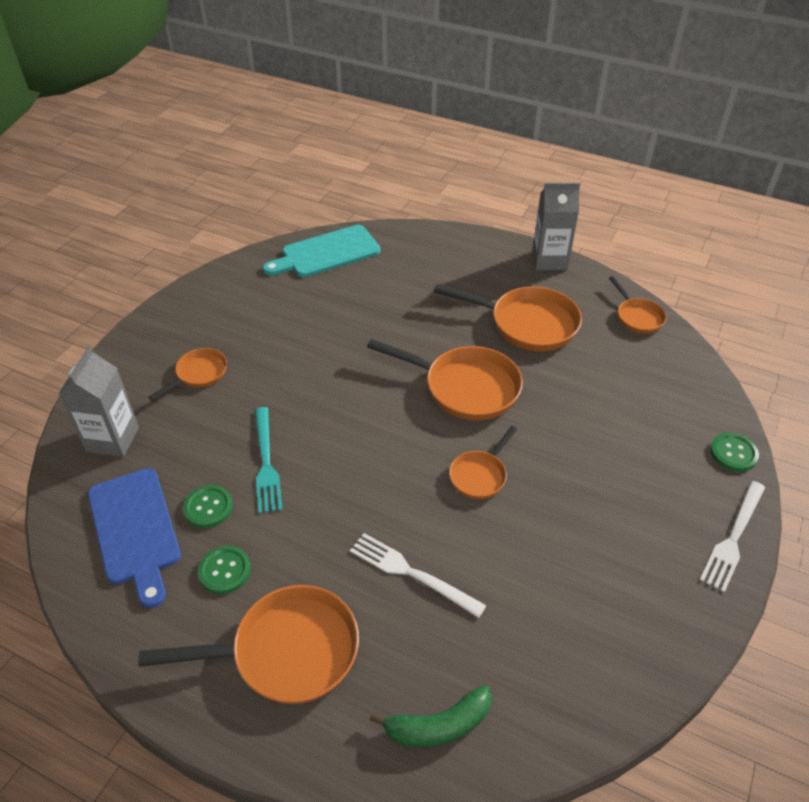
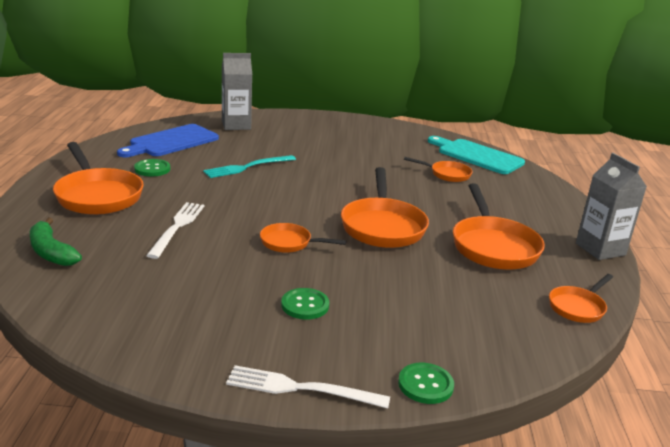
camera: 65 degrees right, 20 degrees down
orange pan [149,348,227,401] -> orange pan moved to [404,157,473,182]
green button [183,485,233,528] -> green button moved to [281,288,329,320]

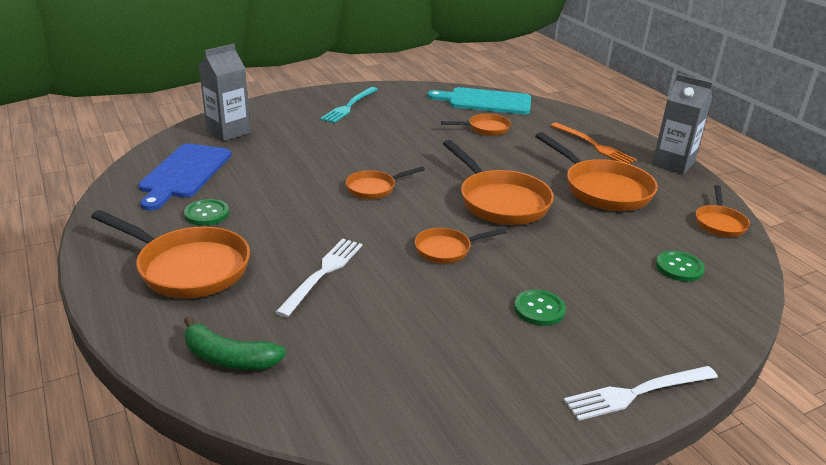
camera: 30 degrees left, 5 degrees up
white fork [146,202,204,259] -> white fork turned 45 degrees clockwise [275,239,362,317]
turquoise fork [203,155,296,178] -> turquoise fork moved to [320,87,378,123]
green button [398,363,454,404] -> green button moved to [656,251,705,282]
none -> orange pan [346,166,425,199]
none -> orange fork [551,123,637,164]

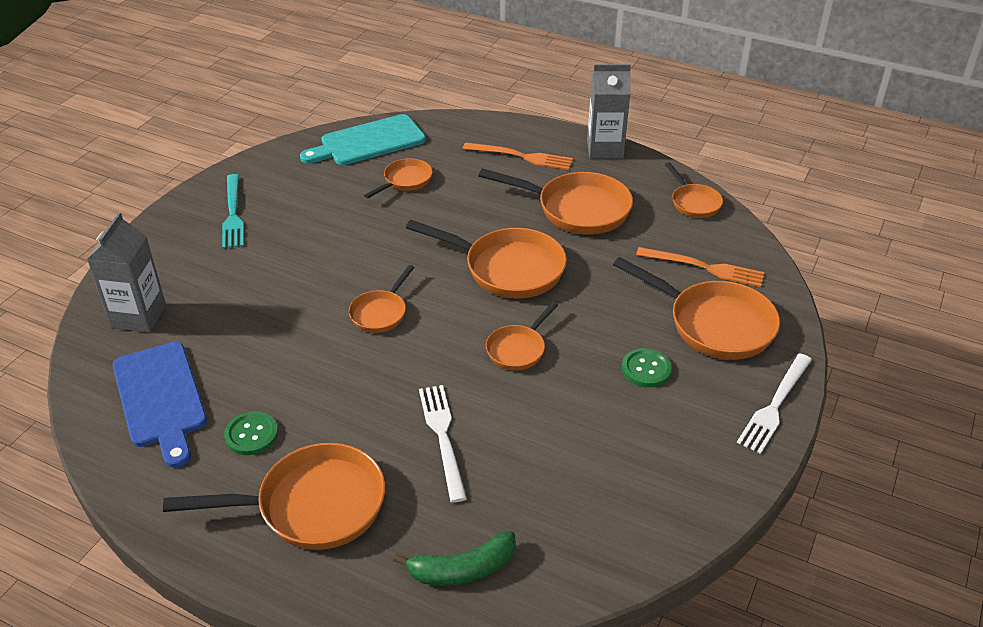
camera: 35 degrees left, 10 degrees up
green button [656,251,705,282] -> orange fork [636,247,765,287]
none -> orange pan [613,257,780,360]

